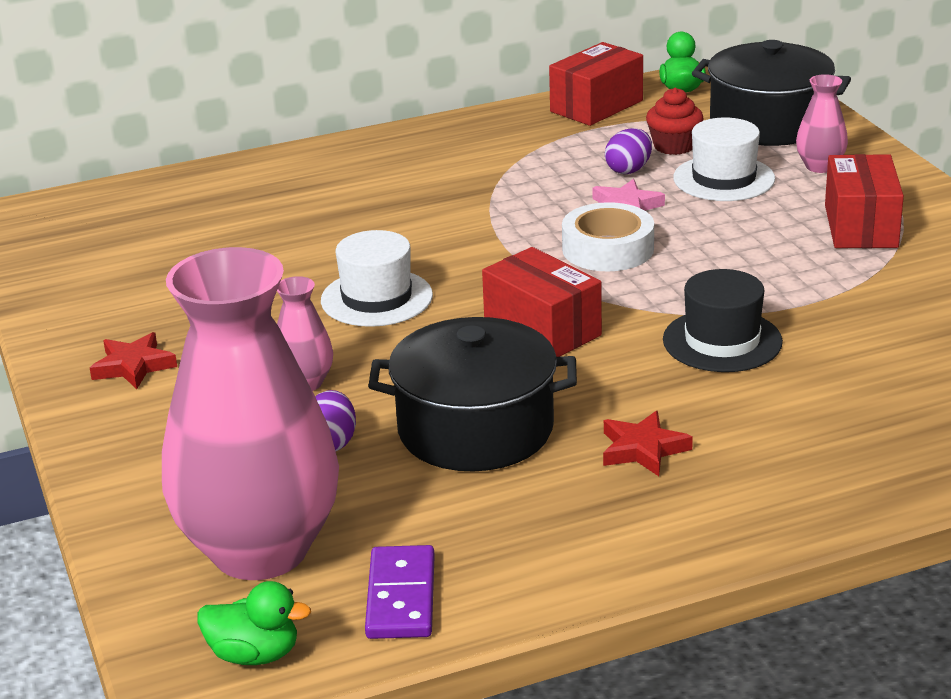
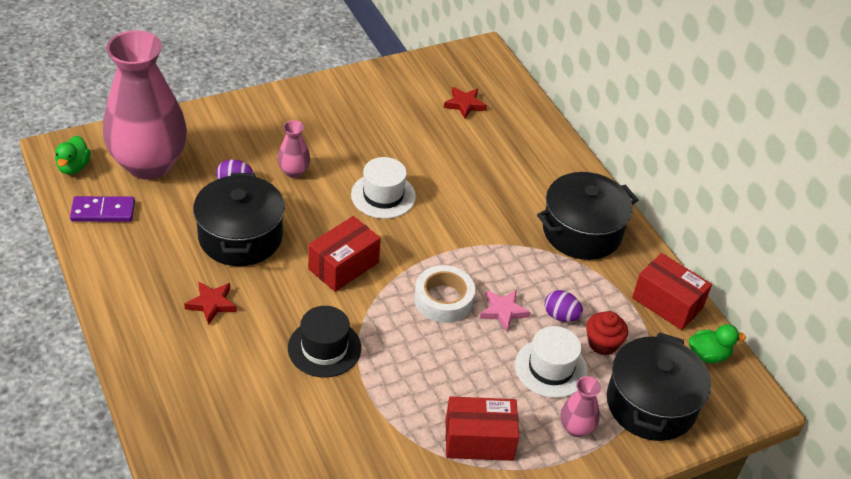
camera: 80 degrees right, 15 degrees up
red star [90,332,177,389] -> red star moved to [444,87,487,119]
none -> black pot [537,172,638,260]

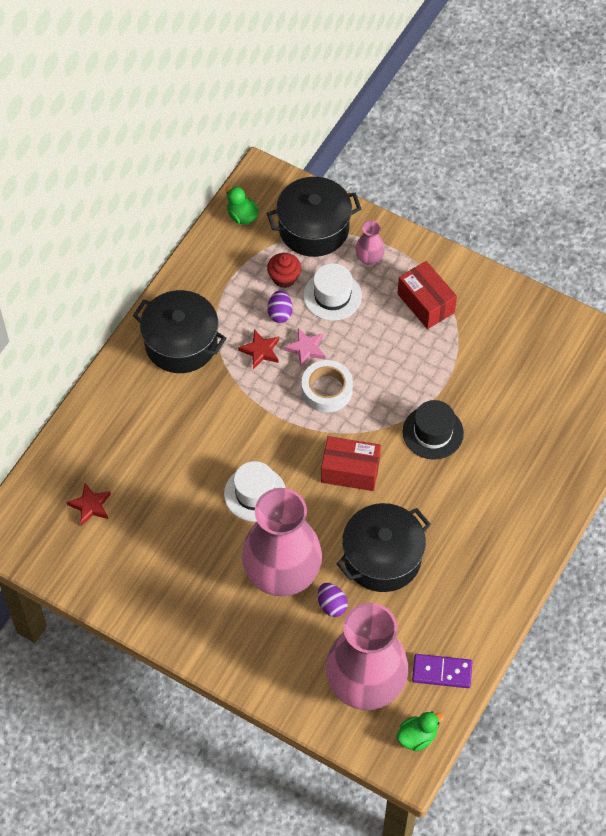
camera: 120 degrees left, 15 degrees up
purple domino [70,196,135,222] -> purple domino turned 45 degrees counterclockwise [412,654,472,688]
red star [184,281,237,325] -> red star moved to [238,329,279,369]
pink vase [278,120,310,178] -> pink vase [242,488,322,596], size x2.45
red box [632,253,712,330] -> none

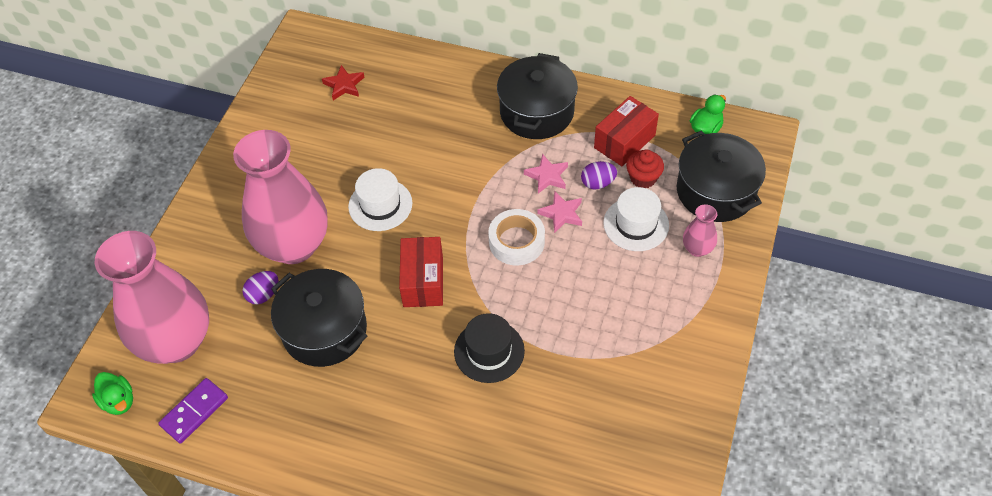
camera: 80 degrees right, 5 degrees down
red star [238,329,279,369] -> pink star [524,154,568,194]
red box [397,261,457,329] -> red box moved to [594,96,659,166]
purple domino [412,654,472,688] -> purple domino turned 45 degrees clockwise [158,378,228,444]

